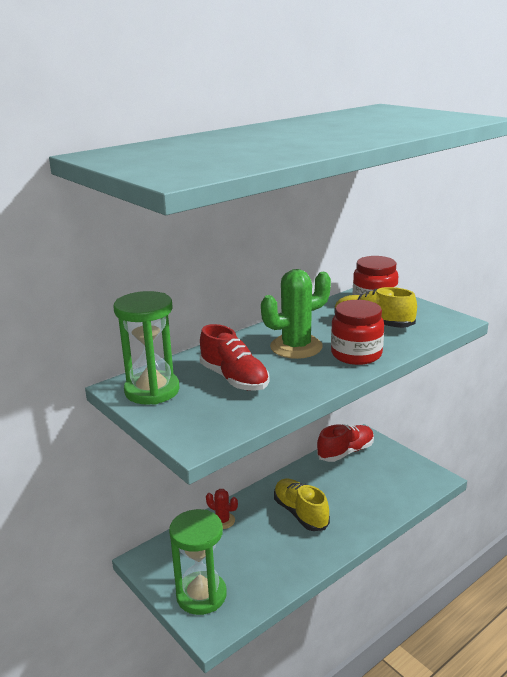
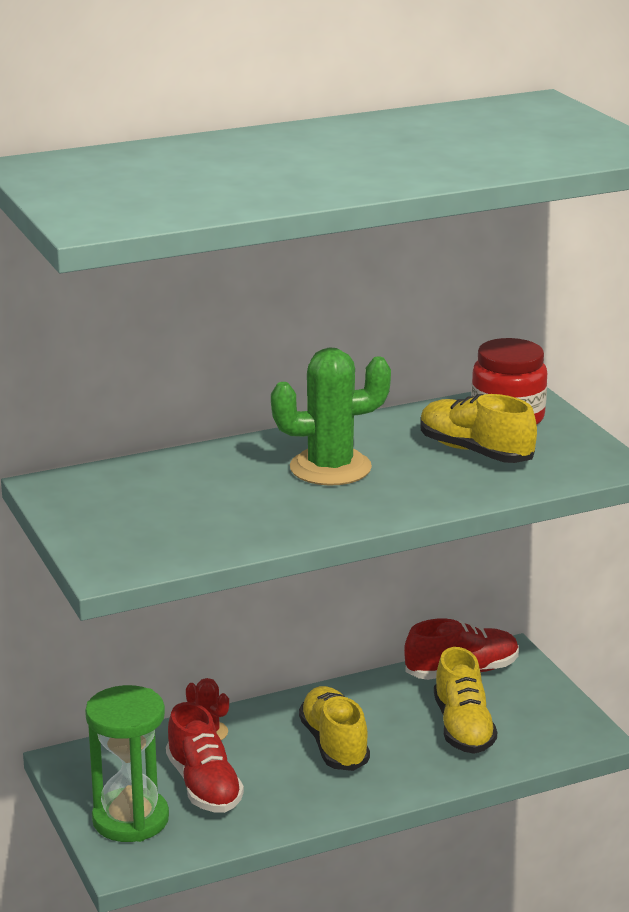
camera: 15 degrees right, 0 degrees up
green hourglass [113,291,180,405] -> none
red shoe [200,324,270,391] -> red shoe moved to [166,702,244,813]
red jar [331,300,384,365] -> none
none -> yellow shoe [434,647,497,754]

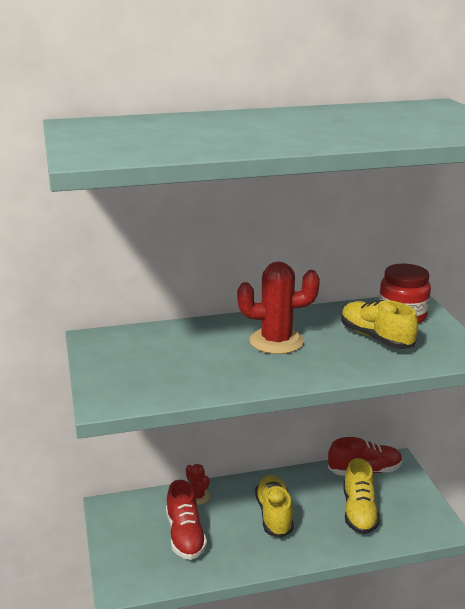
camera: 10 degrees right, 0 degrees up
green hourglass [85,685,169,842] -> none
green cactus [271,347,391,486] -> red cactus [237,261,320,354]

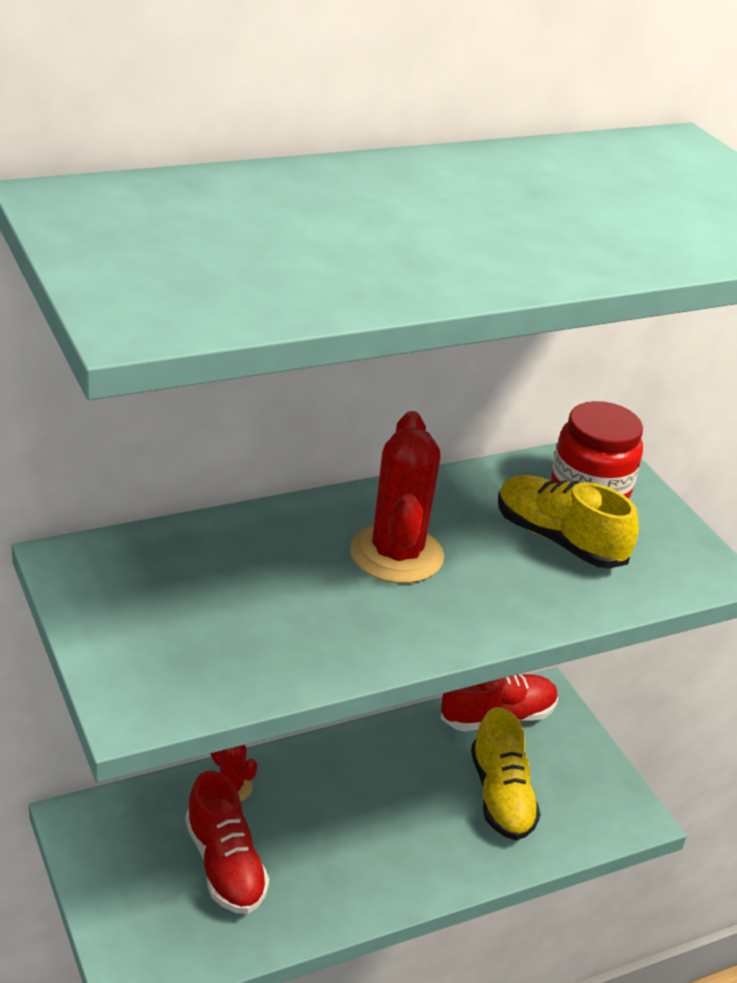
camera: 15 degrees left, 10 degrees up
red cactus [237,261,320,354] -> red cactus turned 75 degrees counterclockwise [350,411,444,584]
yellow shoe [255,475,294,538] -> none

